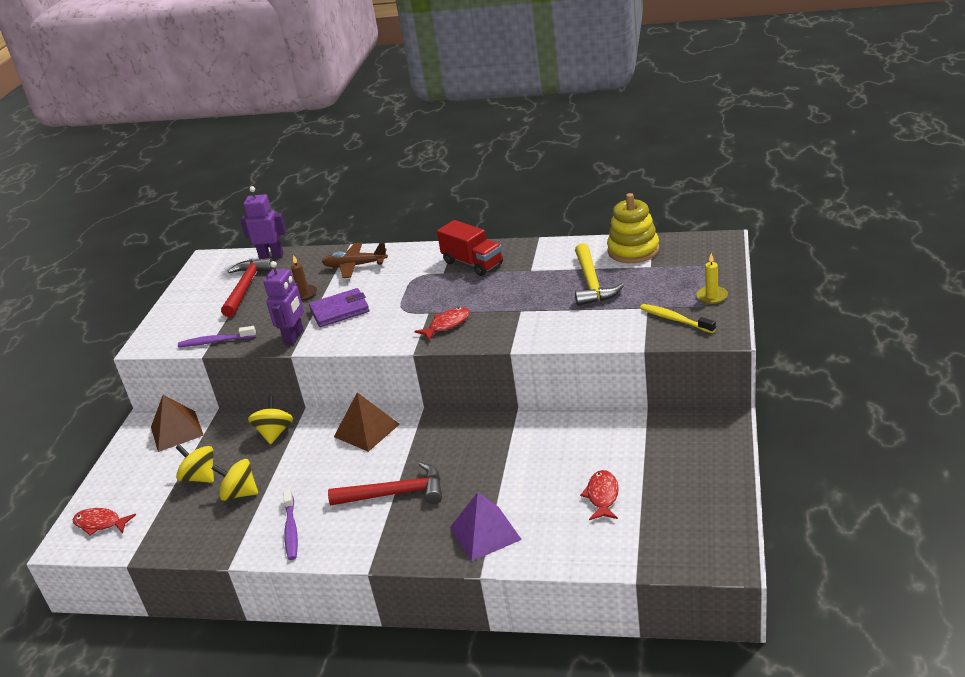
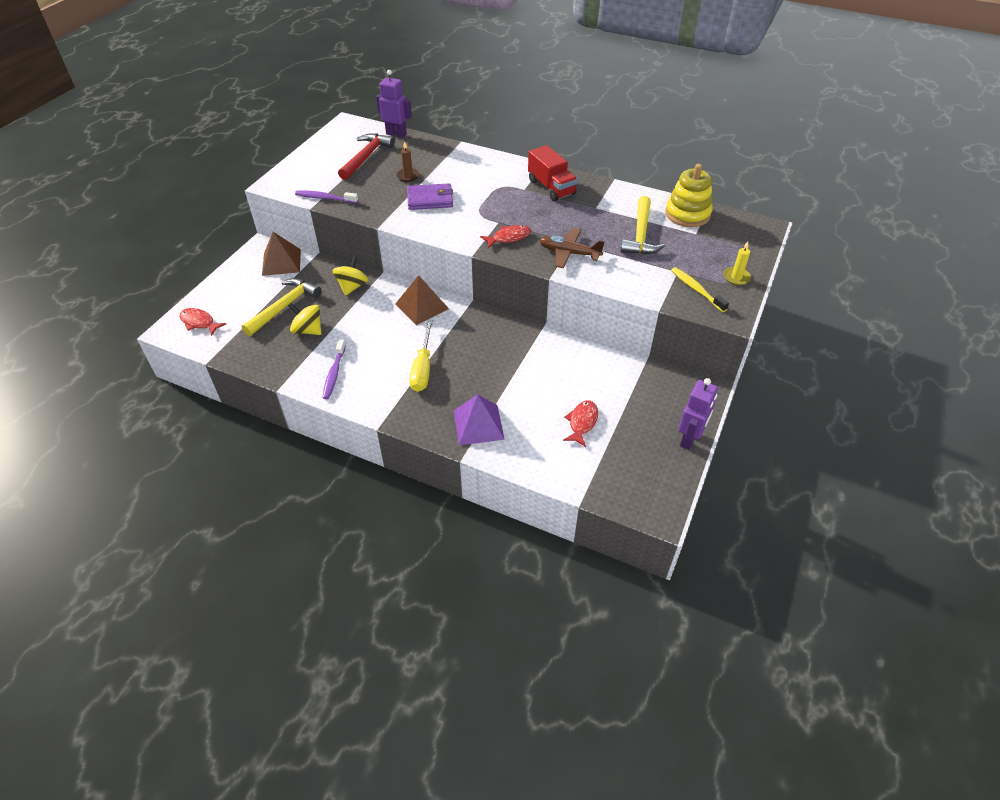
camera: 10 degrees right, 15 degrees up
yellow spinning top [176,444,214,483] -> yellow hammer [242,278,322,336]
purple robot [263,261,304,345] -> purple robot moved to [678,378,718,450]
brown plane [322,243,388,278] -> brown plane moved to [539,228,605,268]
red hammer [328,462,442,506] -> yellow screwdriver [409,320,433,392]

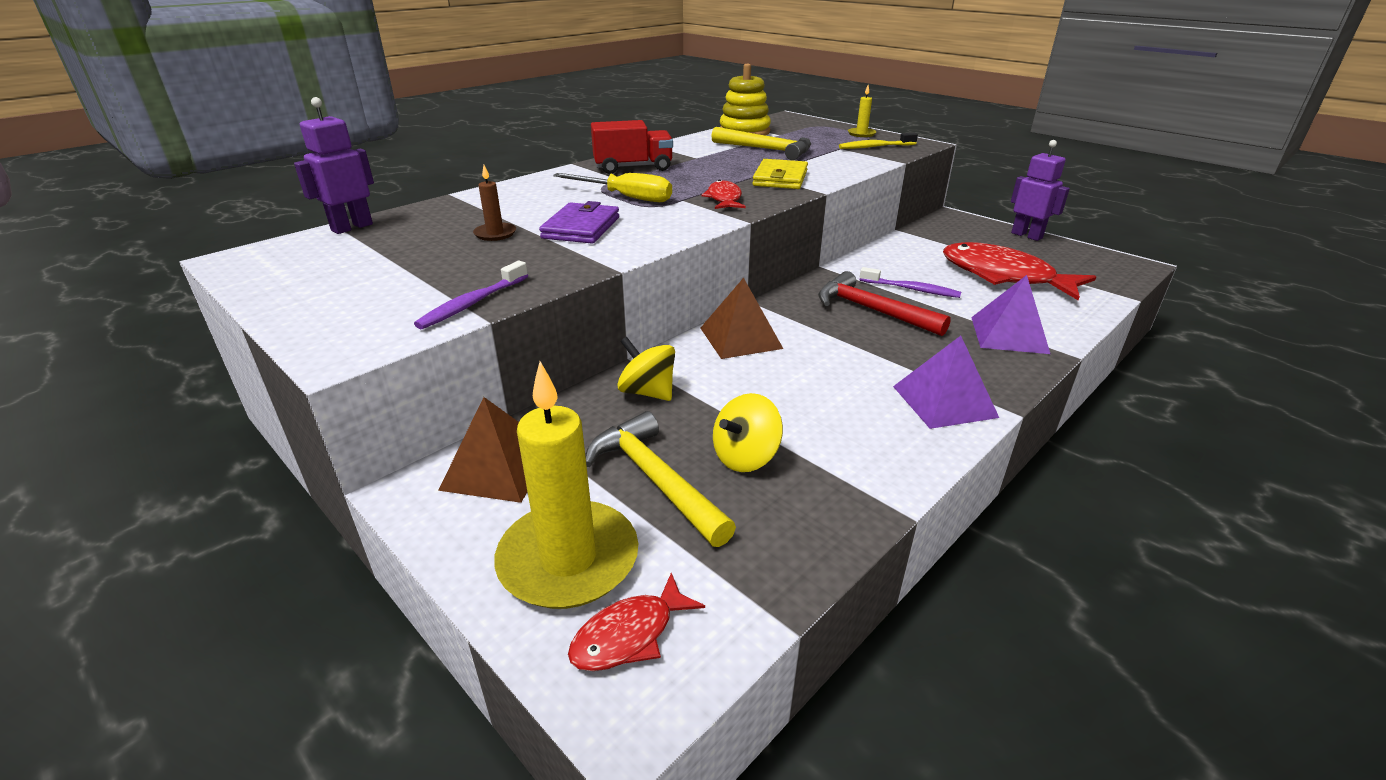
camera: 70 degrees left, 15 degrees down
purple toothbrush [322,339,346,399] -> purple toothbrush moved to [860,267,961,298]
red hammer [338,133,395,180] -> red hammer moved to [818,271,951,336]
yellow screwdriver [409,320,433,392] -> yellow screwdriver moved to [553,173,672,202]
brown plane [539,228,605,268] -> yellow wallet [752,159,808,189]
red fish [563,400,598,447] -> red fish [943,242,1096,300], size x2.01
none -> yellow candle [494,361,638,609]
none -> purple pyramid [893,336,999,429]

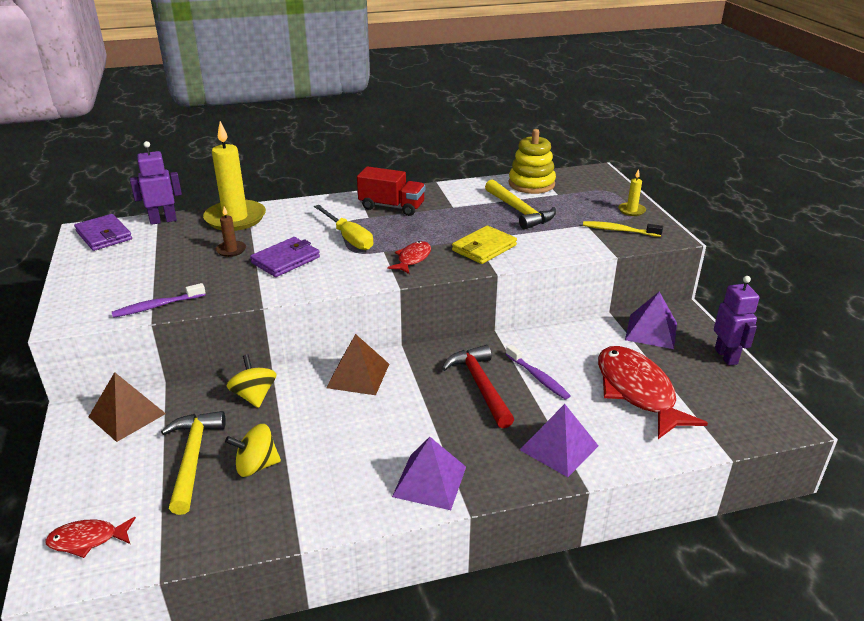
camera: 30 degrees right, 0 degrees up
yellow candle [494,361,638,609] -> yellow candle moved to [203,121,266,231]
none -> purple wallet [74,214,132,251]
none -> purple pyramid [625,292,677,349]

